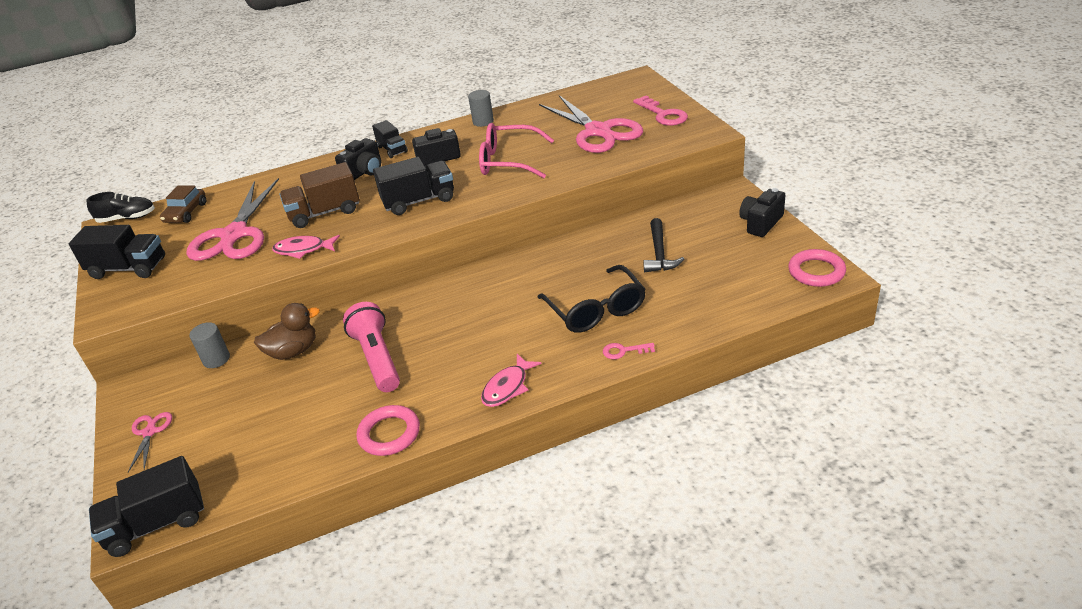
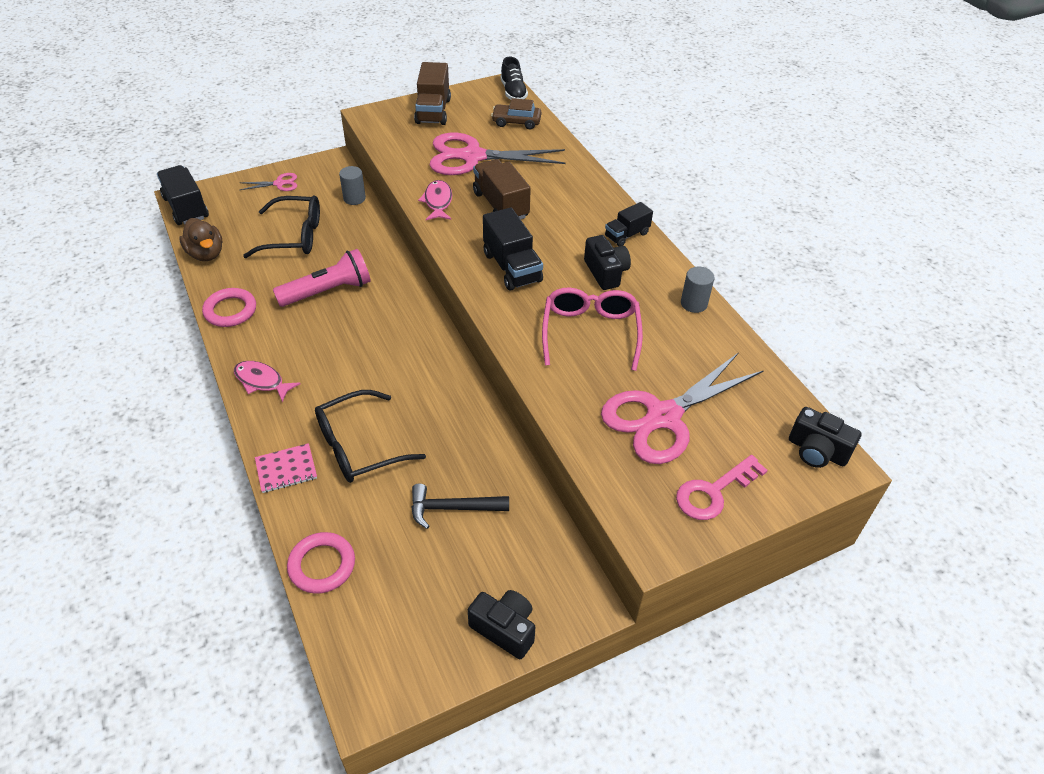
camera: 80 degrees right, 10 degrees up
black truck [69,225,165,279] -> brown truck [414,62,451,125]
brown duck [254,303,320,360] -> brown duck moved to [179,218,222,261]
black camera [335,138,381,180] -> black camera moved to [789,407,862,468]
pink key [603,343,655,359] -> pink notebook [255,443,317,493]
pink ring [788,249,846,287] -> pink ring moved to [287,532,355,594]
none -> black glasses [243,196,320,258]

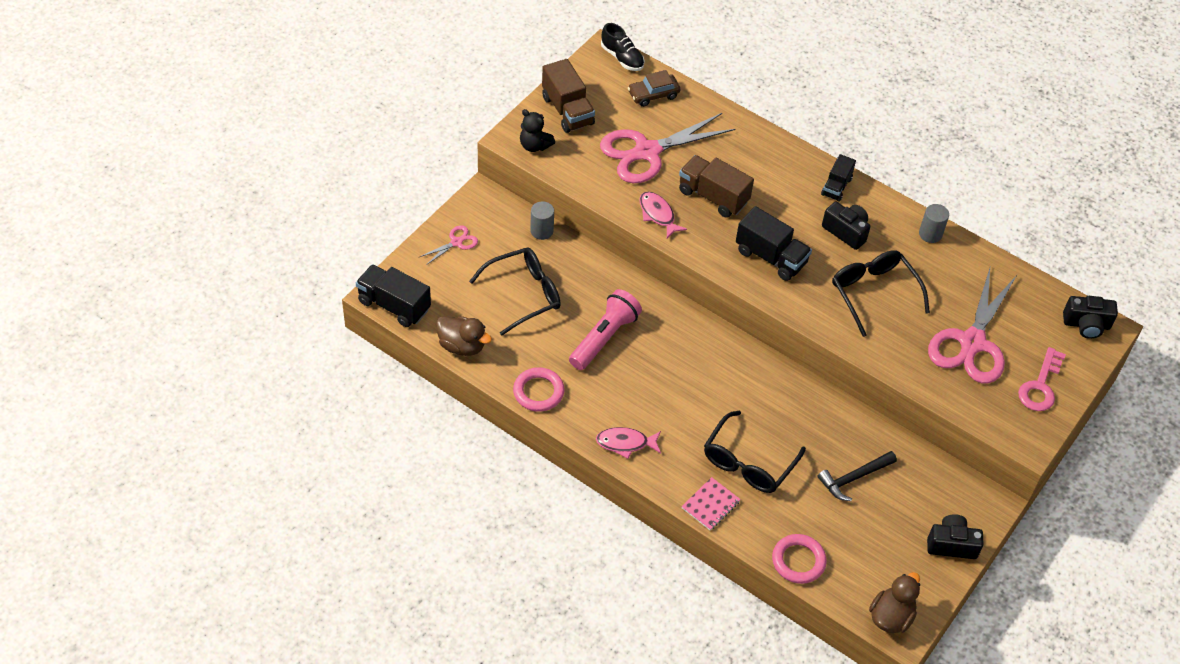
camera: 30 degrees left, 5 degrees up
pink glasses [542,288,643,371] -> black glasses [832,250,930,337]
none -> black teddy bear [520,109,555,152]
none -> brown duck [869,572,920,633]

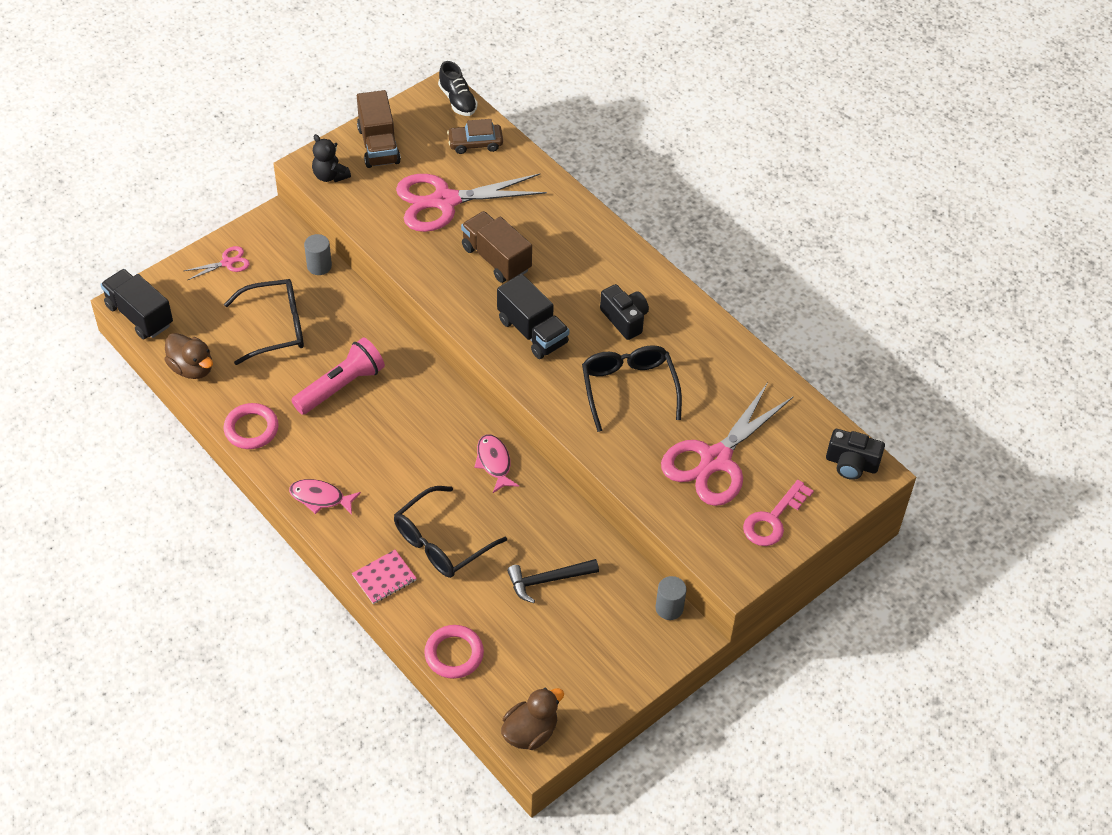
camera: 15 degrees right, 0 degrees up
pink fish [639,192,687,238] -> pink fish moved to [474,435,519,493]
black truck [821,154,856,202] -> none
grey cylinder [919,204,949,243] -> grey cylinder moved to [655,576,687,620]
black camera [927,514,984,559] -> none

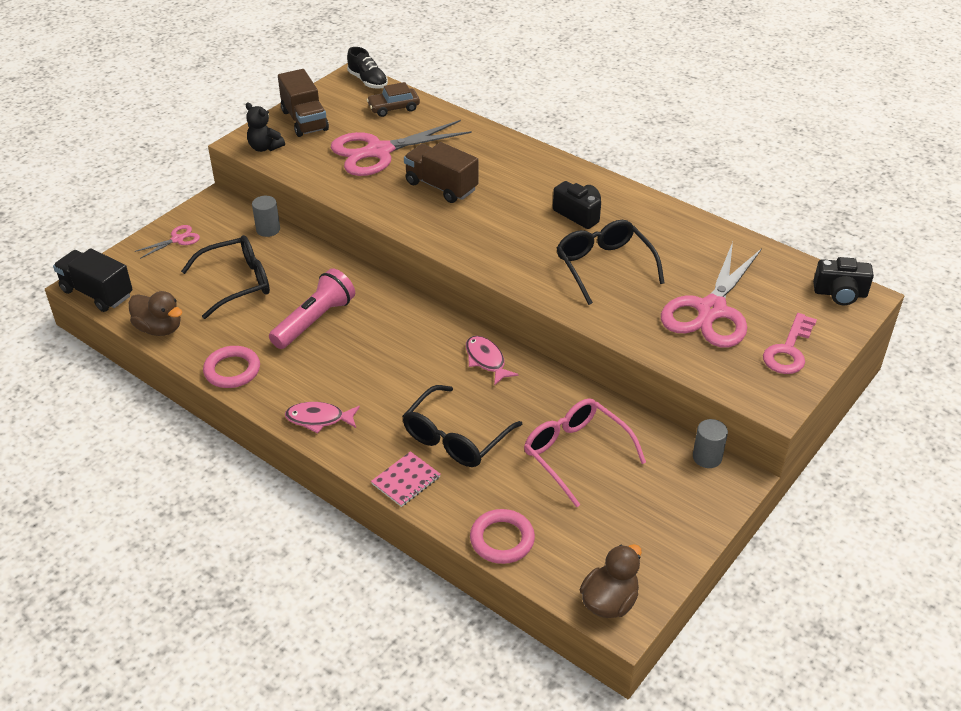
camera: 10 degrees left, 10 degrees down
black truck [497,274,570,359] -> none
black hammer [507,559,599,603] -> pink glasses [524,398,646,508]

